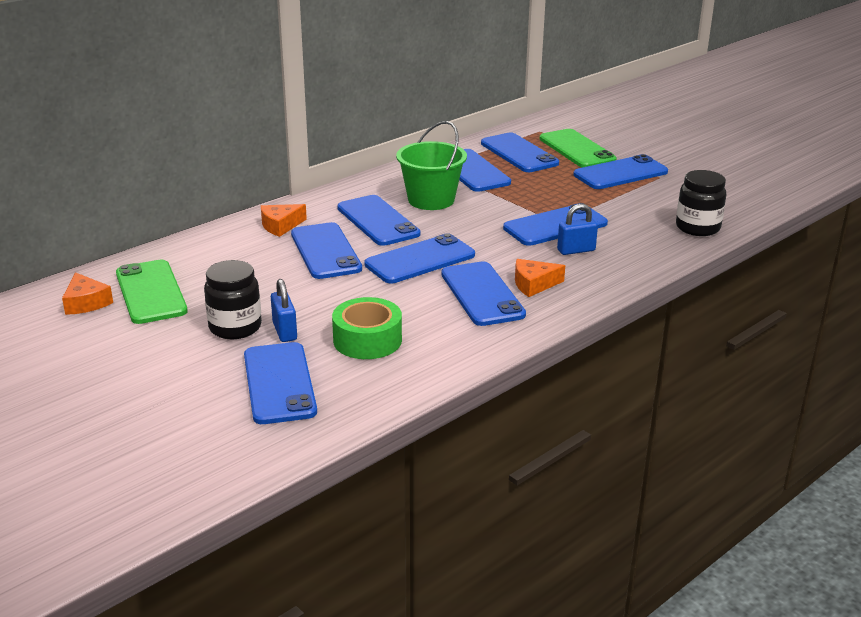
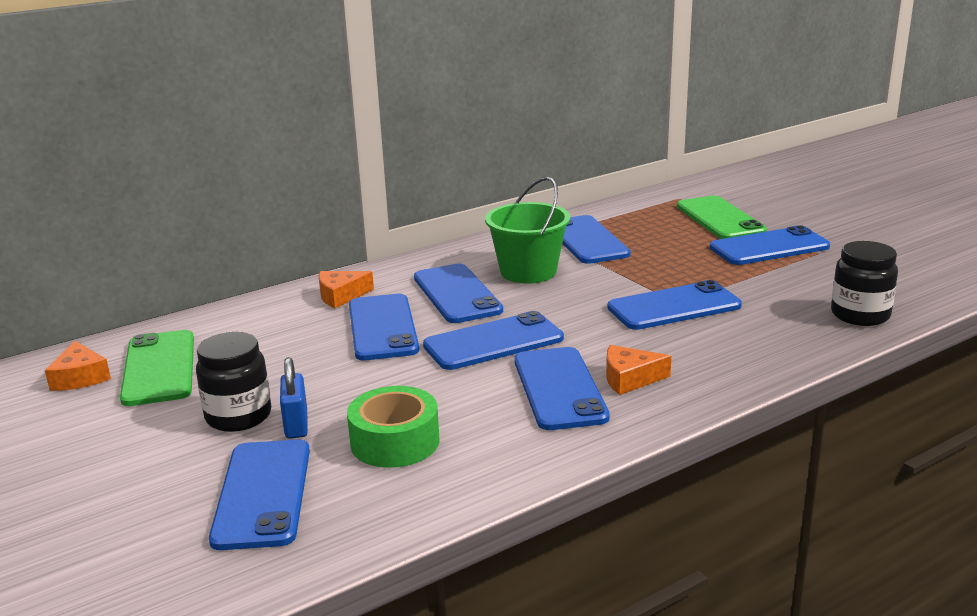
camera: 10 degrees right, 5 degrees down
blue phone [481,133,559,172] -> none
blue padlock [557,204,598,255] -> none

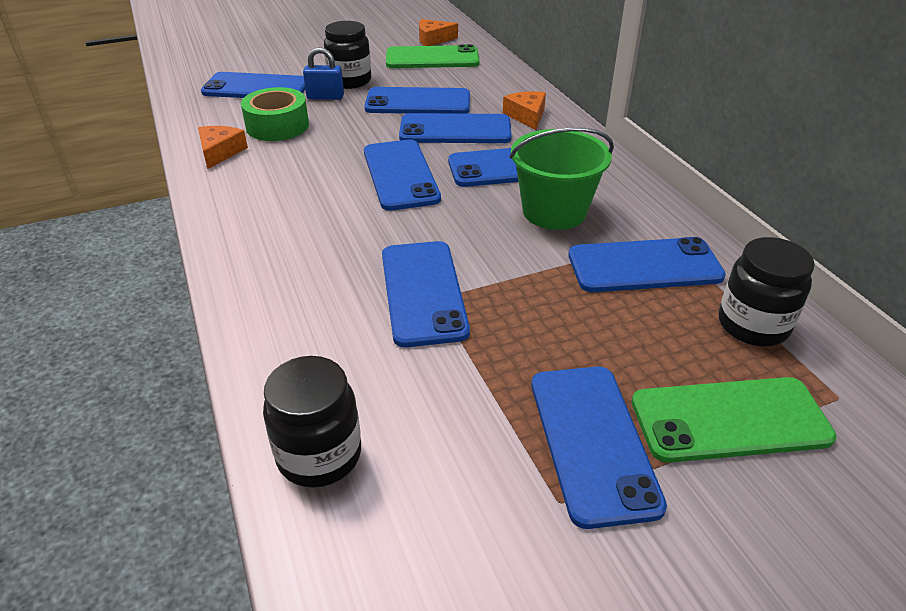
camera: 100 degrees right, 15 degrees up
blue phone [514,347,610,430] -> blue phone moved to [364,87,470,114]
orange cheese [606,345,671,395] -> orange cheese moved to [198,126,248,169]
none -> black jar [718,237,815,346]

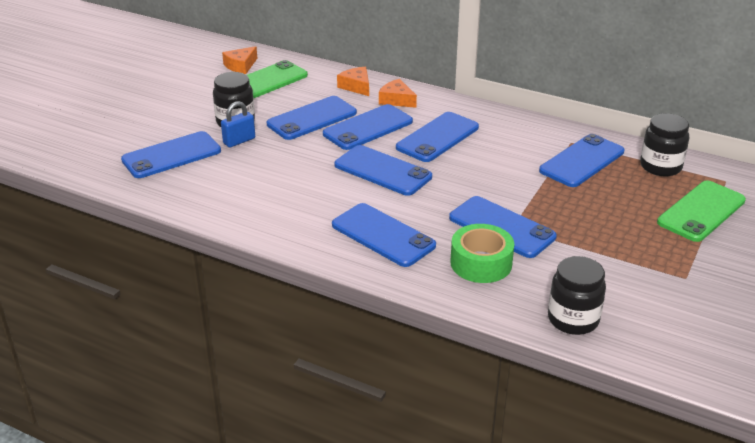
camera: 40 degrees left, 5 degrees down
orange cheese [198,126,248,169] -> orange cheese moved to [337,67,369,96]
green tape [241,87,309,141] -> green tape moved to [450,224,514,283]
green bucket [509,127,614,230] -> none
blue phone [532,367,667,529] -> blue phone moved to [332,203,436,267]

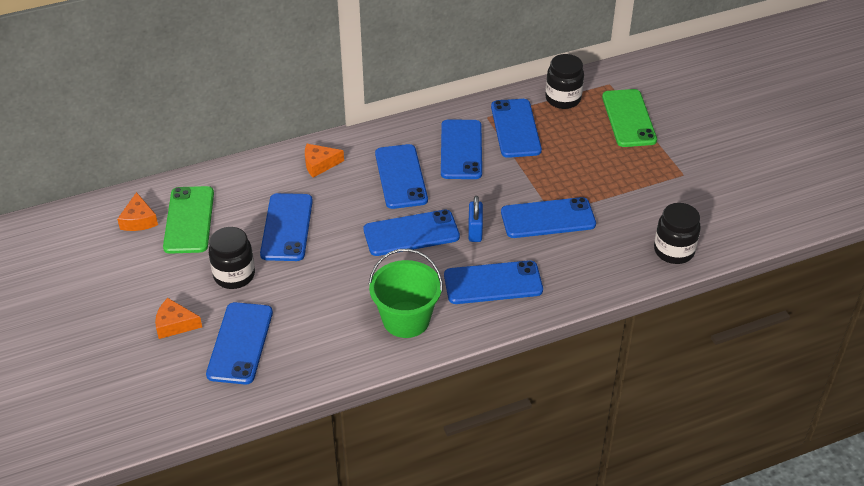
camera: 50 degrees left, 10 degrees up
blue padlock [221,101,255,148] -> blue padlock moved to [469,196,483,242]
blue phone [323,104,413,150] -> blue phone moved to [441,119,482,179]
orange cheese [337,67,369,96] -> orange cheese moved to [155,298,202,339]
green tape [450,224,514,283] -> none
none -> green bucket [369,249,443,338]

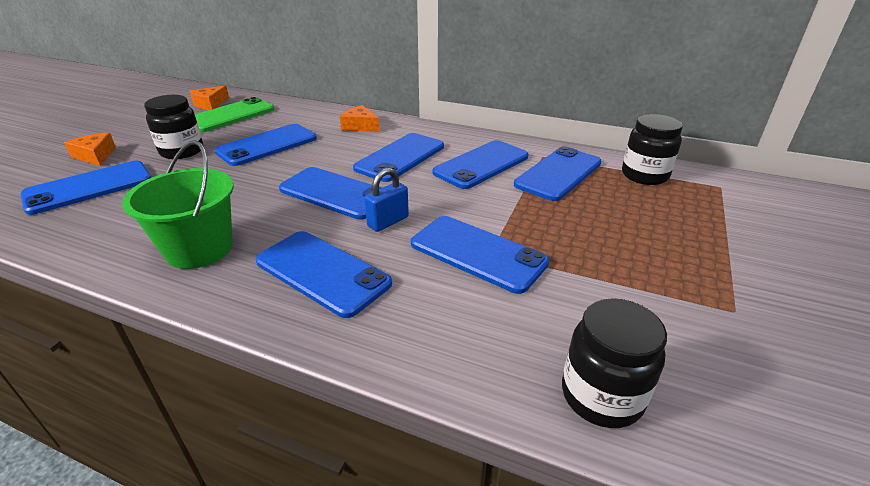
camera: 45 degrees right, 10 degrees down
green phone [602,89,657,147] -> none

